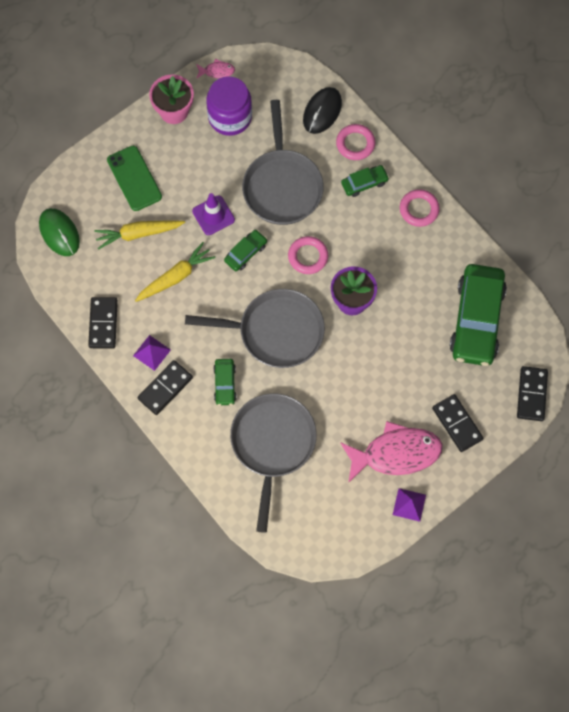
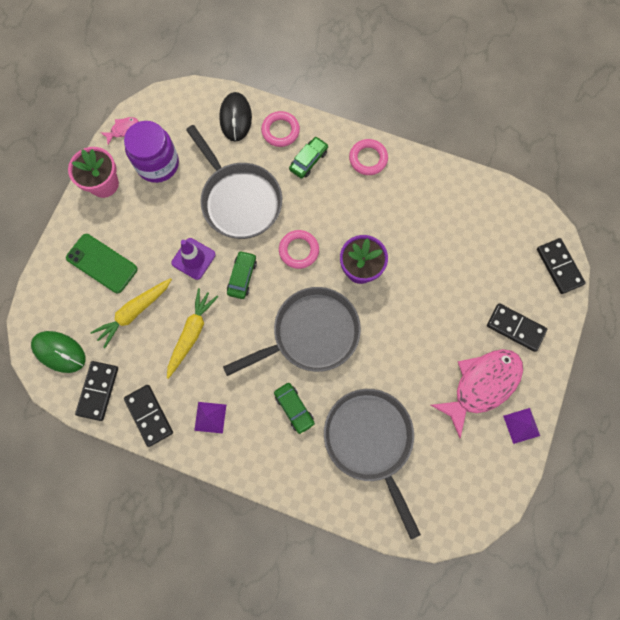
camera: 30 degrees left, 5 degrees up
black domino [138,360,193,415] -> black domino moved to [75,361,118,421]
green car [450,264,507,366] -> none

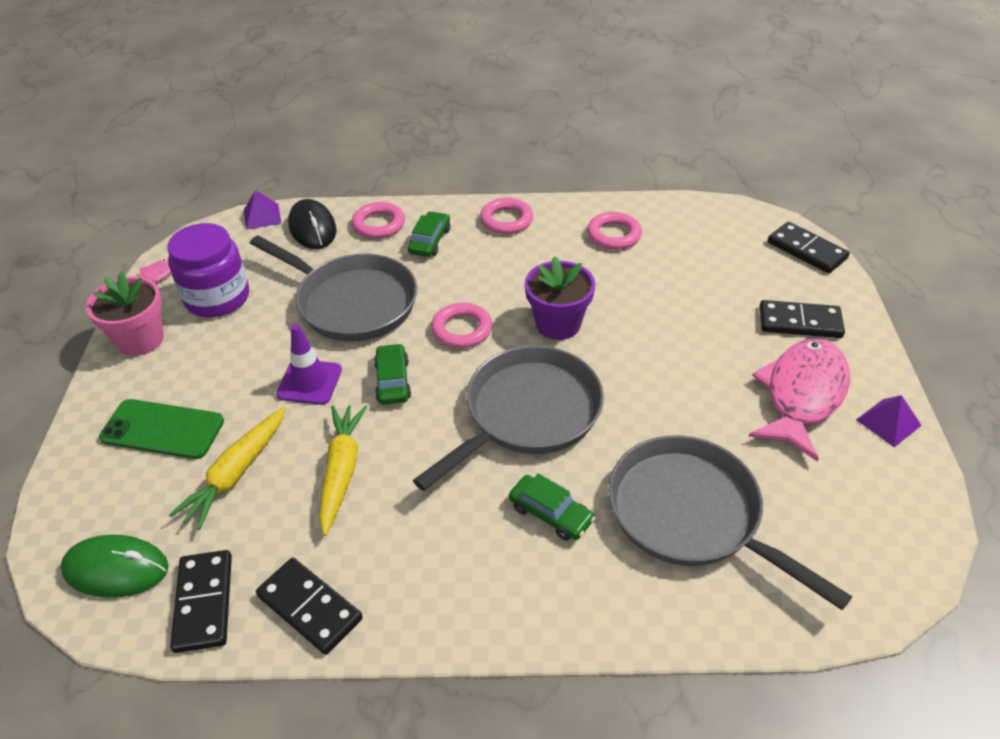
camera: 20 degrees left, 30 degrees down
purple pyramid [194,402,226,433] -> purple pyramid moved to [244,190,281,230]
none -> pink ring [587,212,642,250]

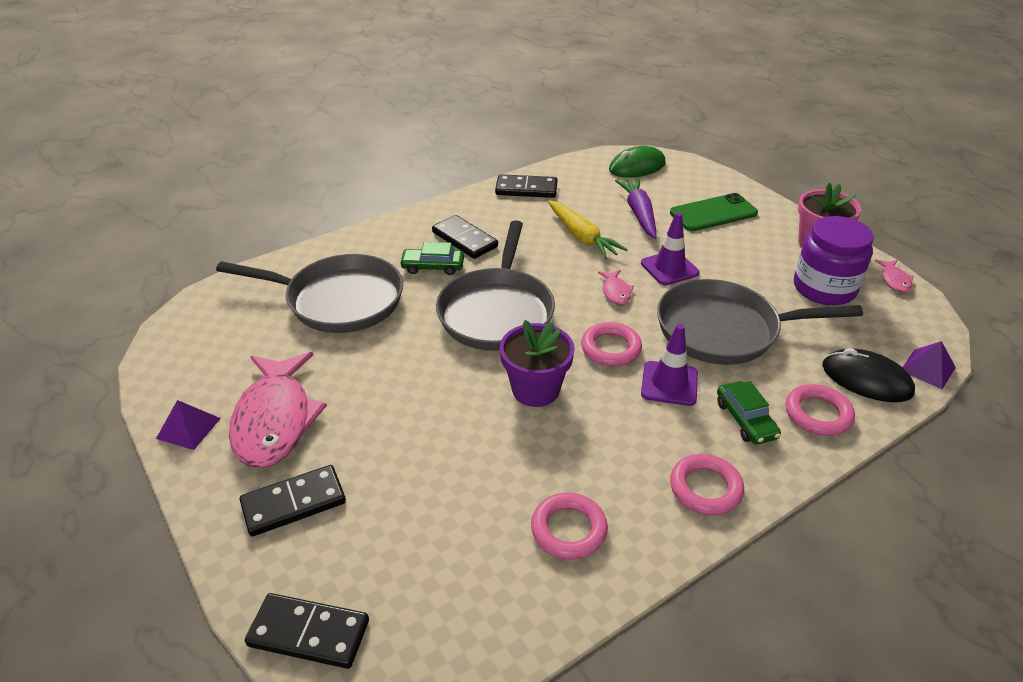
camera: 145 degrees right, 5 degrees down
yellow carrot [169,407,286,530] -> purple carrot [615,178,657,239]
black domino [170,550,232,653] -> black domino moved to [432,215,498,259]
green car [374,343,411,404] -> pink fish [598,270,634,305]
none -> purple traffic cone [641,324,698,406]

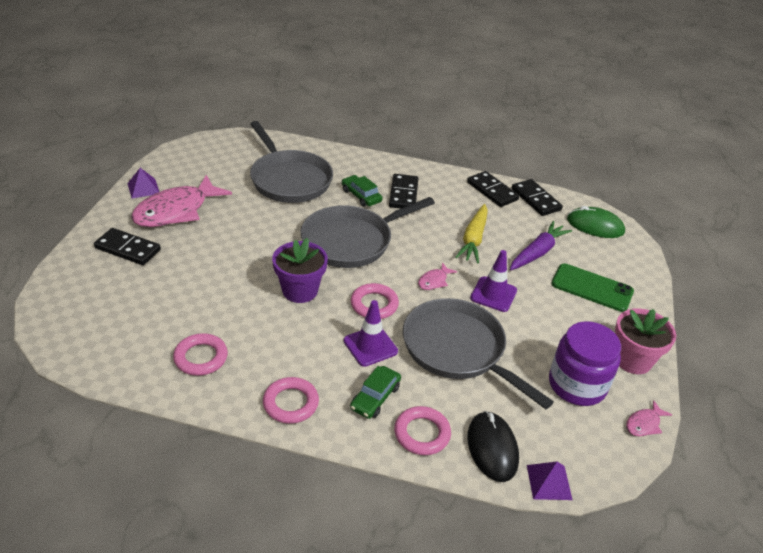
camera: 45 degrees right, 0 degrees up
black domino [245,593,369,669] -> black domino moved to [512,179,563,216]

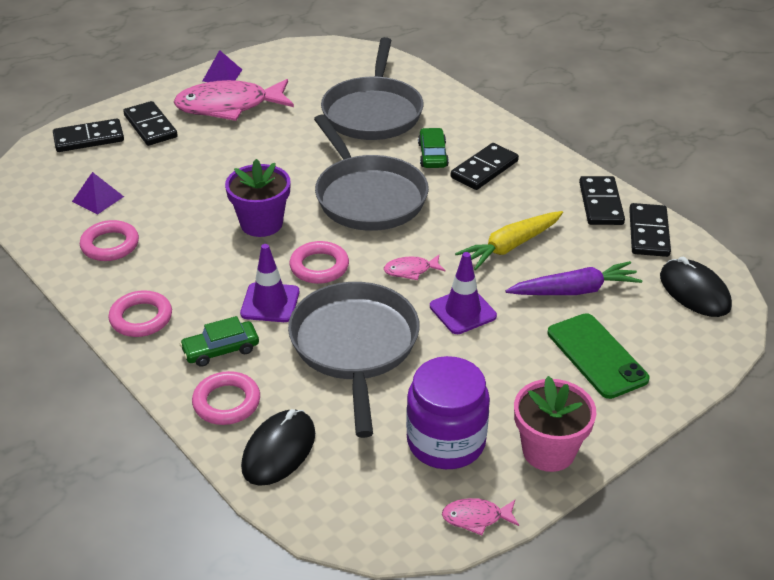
camera: 40 degrees right, 0 degrees up
grey pan [301,197,435,268] -> grey pan turned 120 degrees counterclockwise [314,115,429,231]
purple pyramid [527,461,572,500] -> purple pyramid moved to [72,172,124,215]
green mouse [567,206,625,238] -> black mouse [660,257,732,317]
none -> black domino [53,118,124,152]

